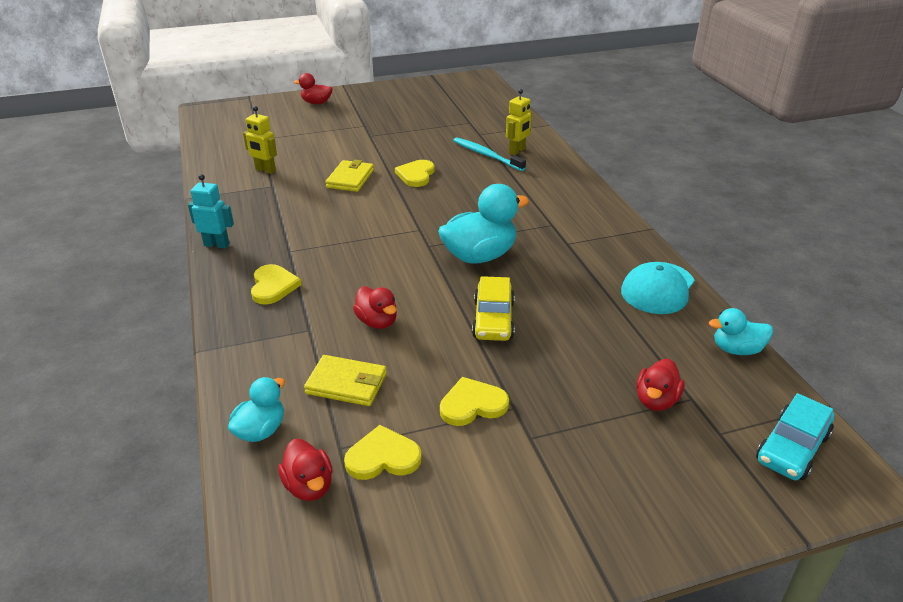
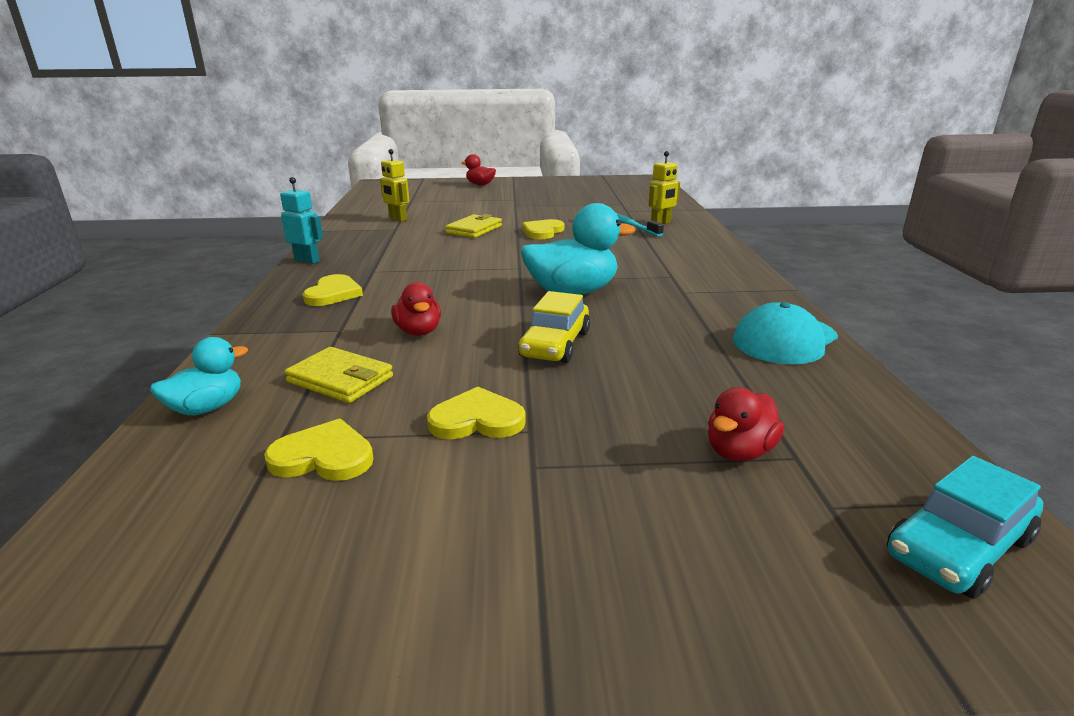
camera: 15 degrees right, 10 degrees down
red duck [278,439,333,501] -> none
turquoise duck [709,308,773,355] -> none

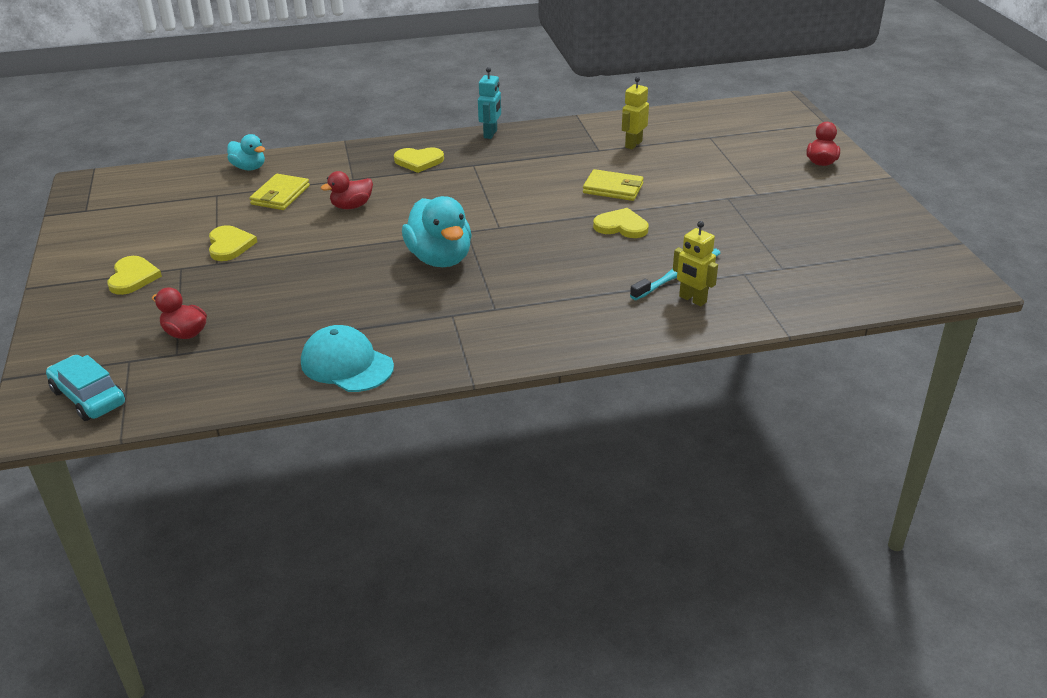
camera: 80 degrees right, 10 degrees up
yellow heart [264,419,374,481] -> yellow heart moved to [108,256,162,295]
yellow car [518,291,590,363] -> none

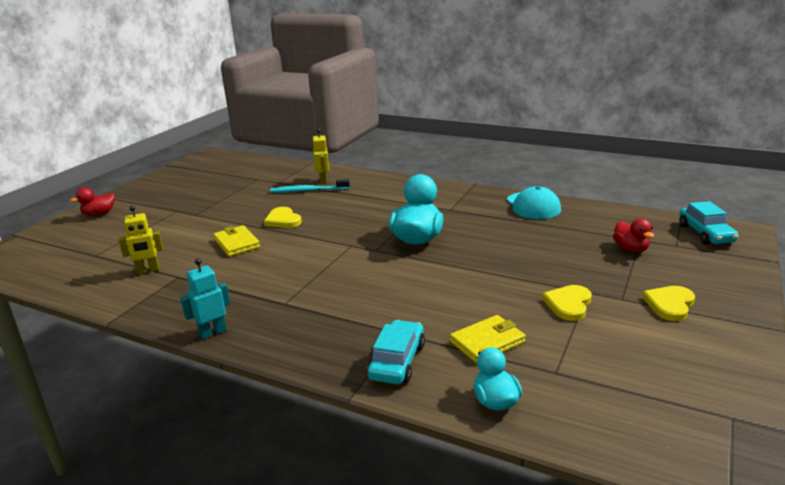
camera: 140 degrees left, 10 degrees down
red duck [321,171,373,209] -> none
yellow heart [394,147,444,173] -> none
none -> turquoise car [367,320,425,384]

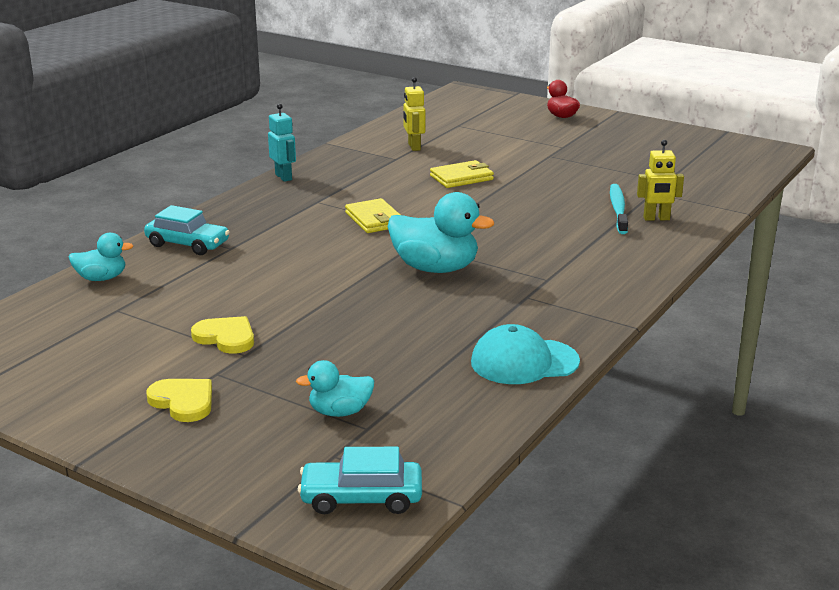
camera: 95 degrees right, 0 degrees up
yellow heart [264,207,302,228] -> none
yellow wallet [450,315,526,364] -> yellow wallet moved to [345,198,400,233]
red duck [613,218,654,252] -> turquoise duck [296,360,374,417]

